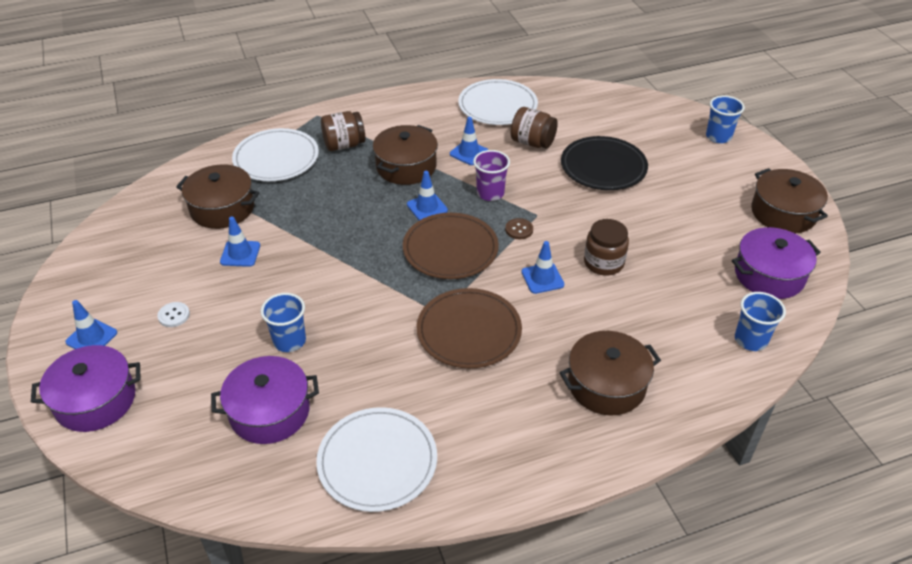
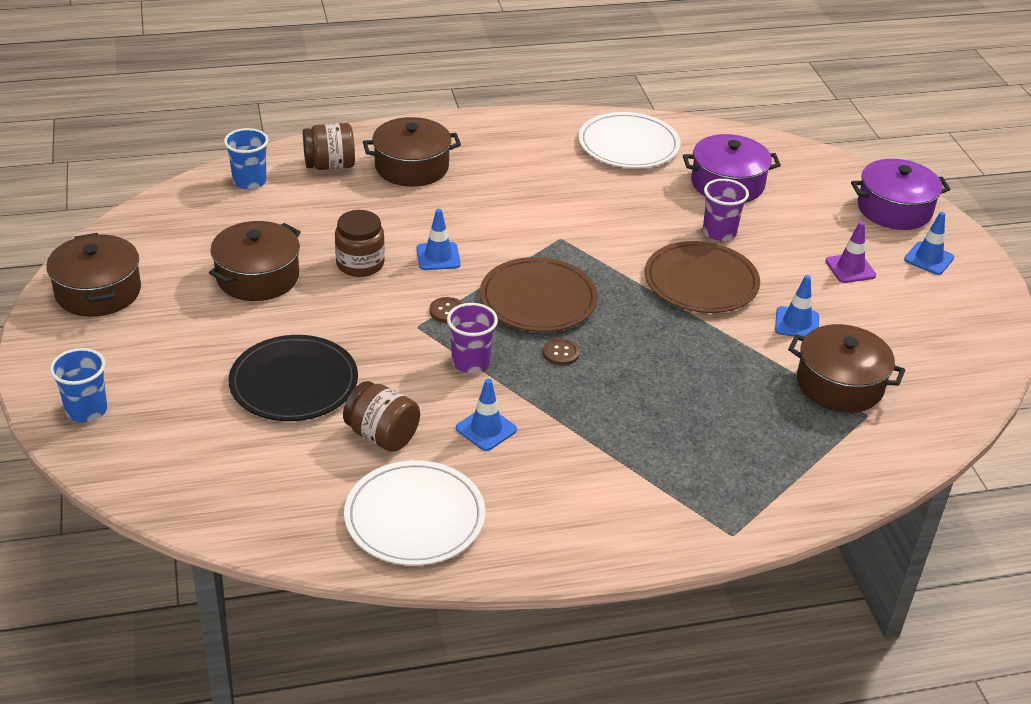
camera: 175 degrees left, 5 degrees down
white button [157,302,190,327] -> purple traffic cone [825,221,876,283]
white plate [232,128,319,181] -> none
blue cup [261,293,306,352] -> purple cup [703,179,749,241]
brown jar [321,111,365,151] -> brown jar moved to [303,123,355,170]
brown pot [373,125,438,185] -> brown pot moved to [209,221,301,301]
blue traffic cone [407,171,448,221] -> brown button [543,338,580,365]
brown plate [417,288,522,368] -> brown plate moved to [645,241,760,313]
purple pot [732,227,821,299] -> none

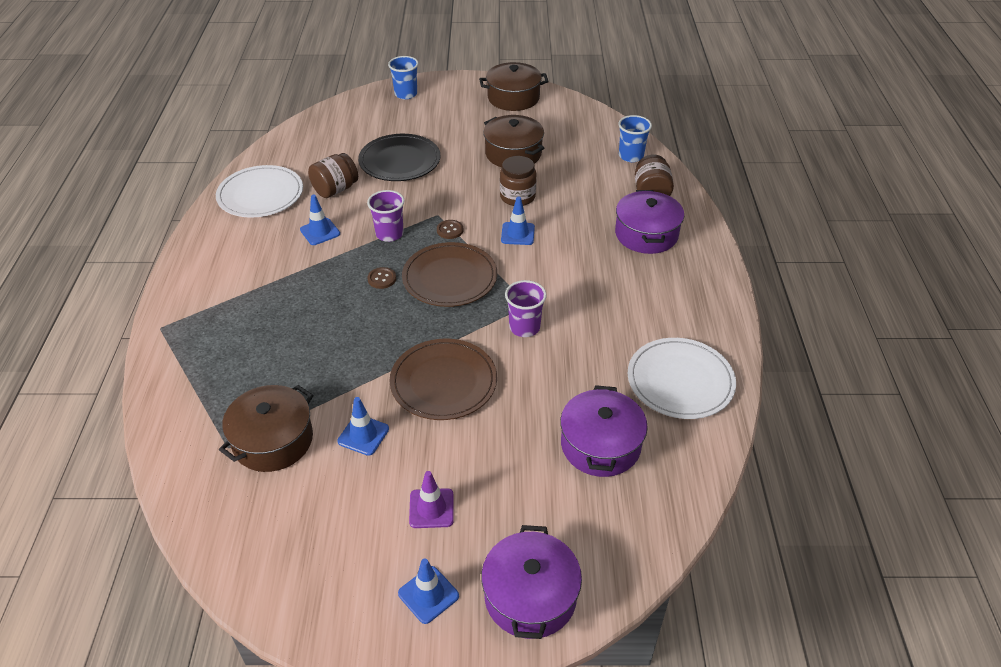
camera: 105 degrees right, 5 degrees up
brown pot [363,117,461,187] -> purple pot [615,190,684,254]
purple cup [703,179,749,241] -> purple cup moved to [505,280,547,337]

